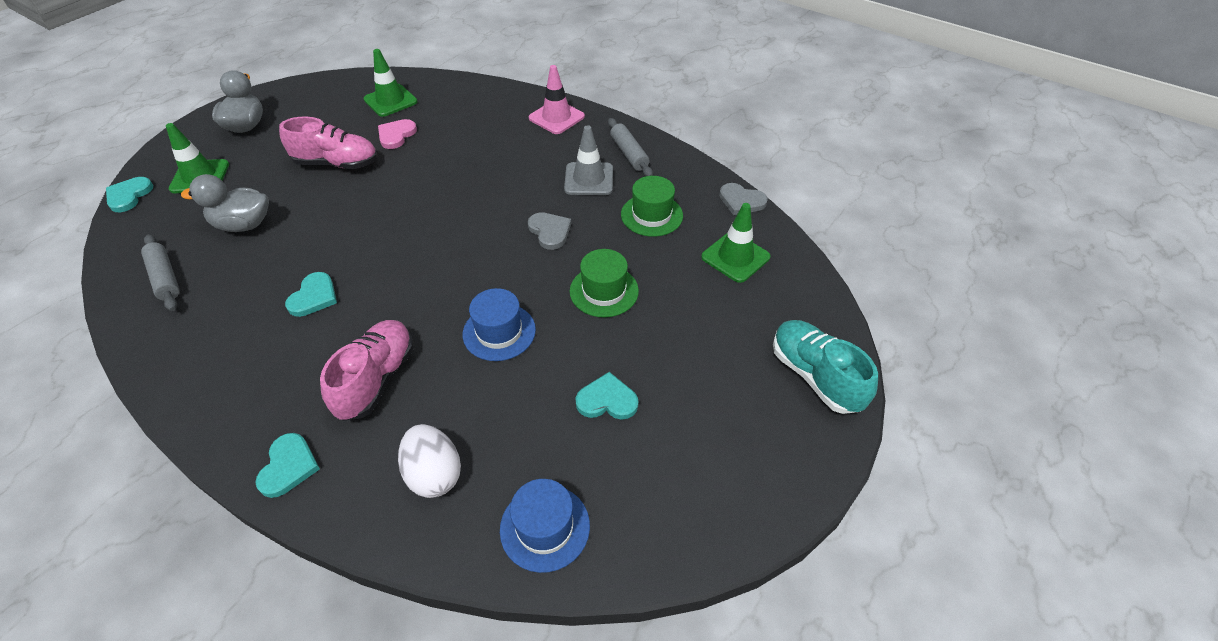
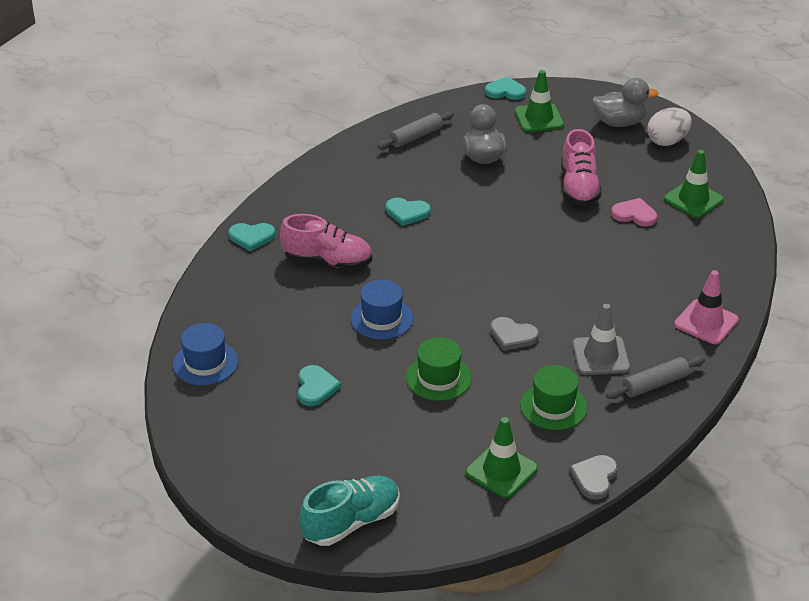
camera: 85 degrees right, 10 degrees down
white egg [398,424,461,498] -> white egg moved to [647,108,692,146]
grey heart [528,212,571,250] -> grey heart turned 60 degrees clockwise [490,317,539,351]

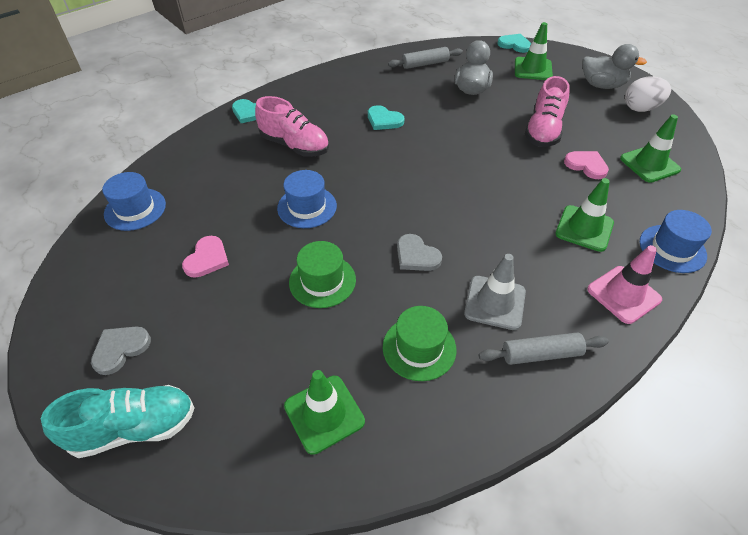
camera: 20 degrees right, 10 degrees up
turquoise heart [298,365,341,406] -> pink heart [182,236,229,278]
grey heart [569,455,618,500] -> grey heart moved to [91,326,151,375]
none -> green traffic cone [555,178,614,252]
none -> blue hat [640,210,712,273]

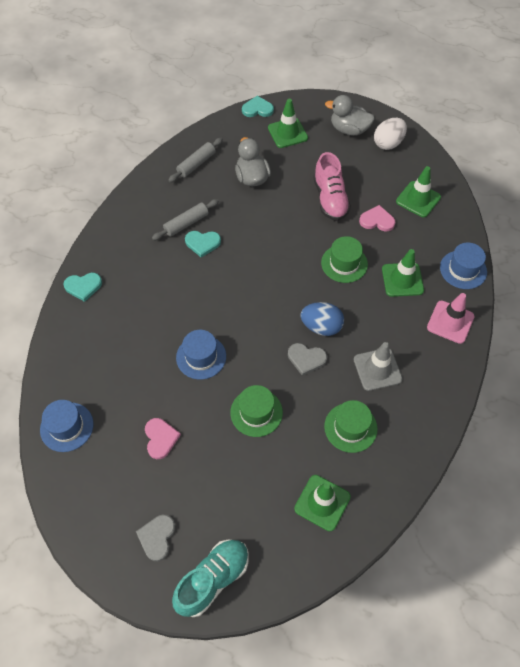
camera: 30 degrees left, 10 degrees up
pink shoe [255,96,329,157] -> none
grey rolling pin [479,332,609,365] -> grey rolling pin moved to [152,199,219,240]
grey duck [582,44,647,89] -> grey duck turned 150 degrees counterclockwise [325,95,375,136]
none -> blue egg [301,302,344,336]
none -> green hat [321,236,368,283]

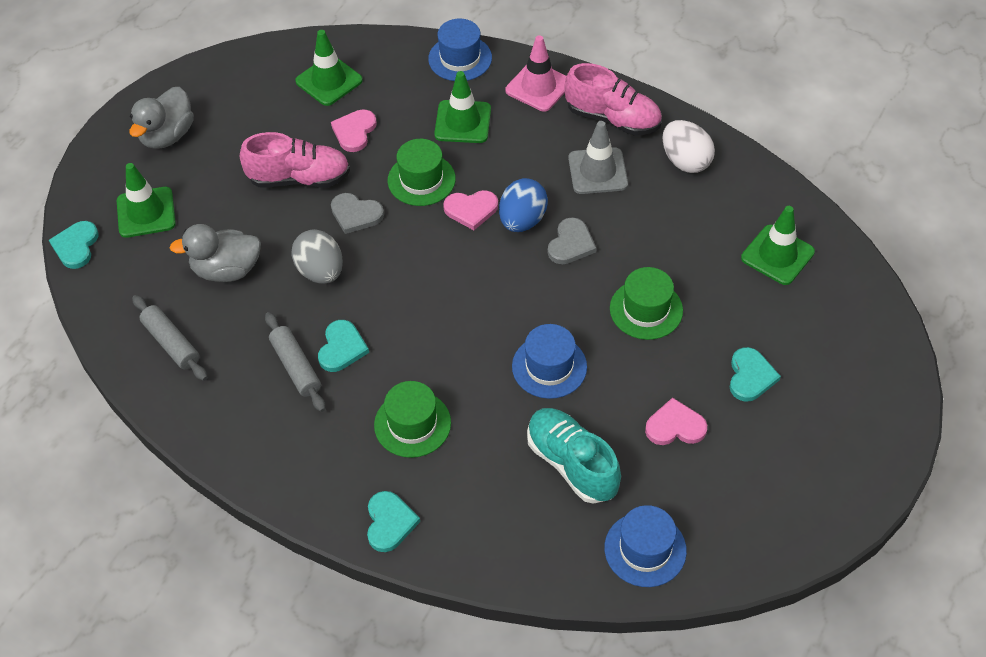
camera: 80 degrees left, 5 degrees down
grey heart [136,515,175,561] -> grey heart moved to [331,193,384,234]
turquoise shoe [172,539,249,617] -> turquoise shoe moved to [527,408,621,504]
green hat [324,400,378,453] -> green hat moved to [374,381,451,458]
white egg [374,118,407,150] -> white egg moved to [662,120,715,173]
none -> grey egg [291,229,343,284]
none -> pink heart [443,190,498,230]
none -> pink shoe [564,63,662,136]
none -> turquoise heart [730,347,781,402]

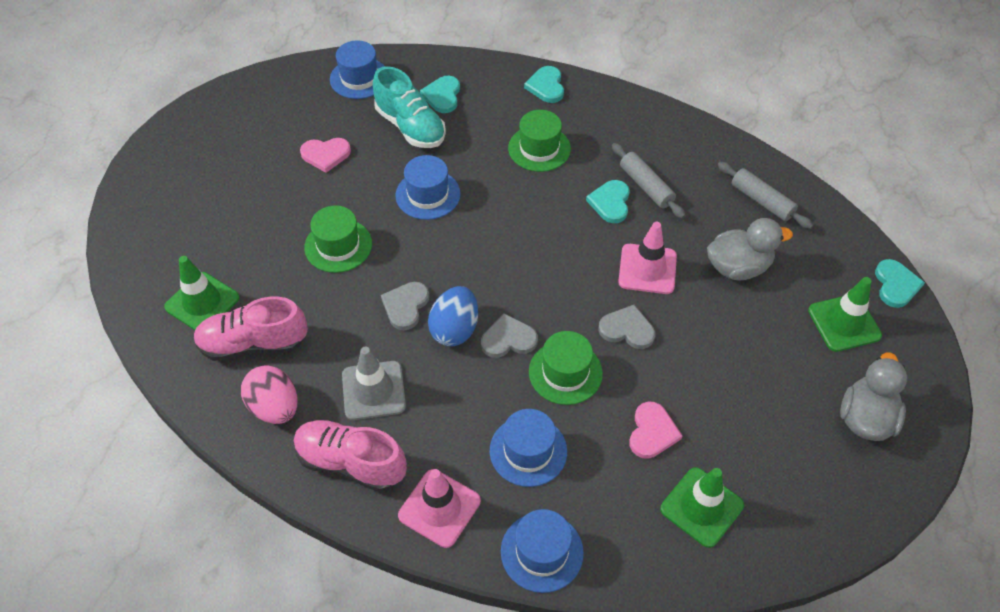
camera: 175 degrees right, 0 degrees up
pink shoe [240,132,350,188] -> pink shoe moved to [193,297,308,361]
grey egg [291,229,343,284] -> pink traffic cone [618,222,677,294]
green traffic cone [434,71,491,143] -> blue hat [490,409,567,487]
pink heart [443,190,498,230] -> grey heart [481,313,538,358]
white egg [662,120,715,173] -> pink egg [241,365,297,424]
turquoise heart [730,347,781,402] -> turquoise heart moved to [420,76,460,113]

